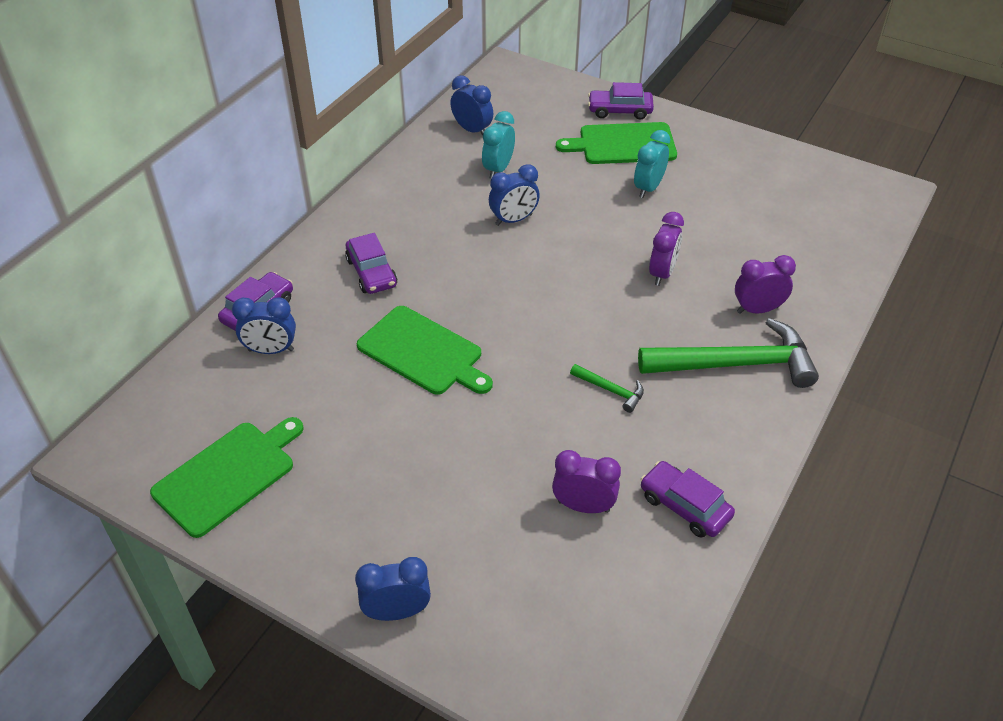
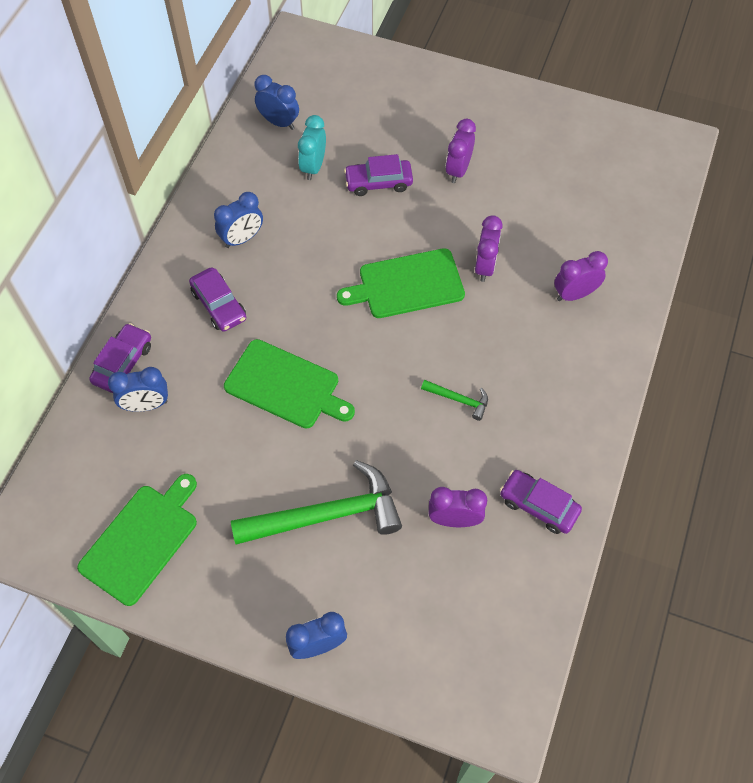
camera: 10 degrees left, 15 degrees up
blue clock [489,164,540,226] -> blue clock moved to [214,192,263,248]
green cutting board [556,122,677,164] -> green cutting board moved to [337,248,465,318]
purple car [588,82,654,119] -> purple car moved to [344,154,413,196]
turquoise clock [634,130,670,198] -> purple clock [446,119,476,183]
green hammer [638,318,819,388] -> green hammer moved to [231,460,402,545]

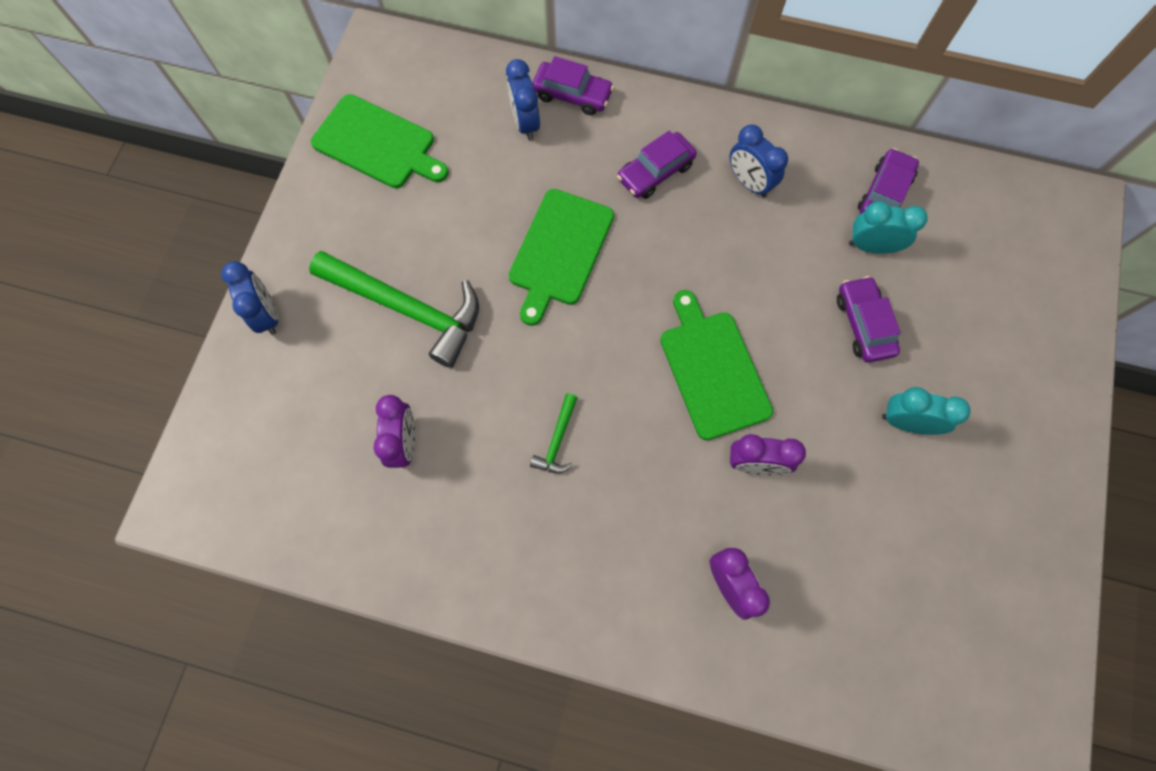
camera: 85 degrees right, 10 degrees up
green hammer [231,460,402,545] -> green hammer turned 45 degrees counterclockwise [309,251,479,368]
blue clock [255,75,299,130] -> none
purple clock [446,119,476,183] -> turquoise clock [882,387,971,435]
purple car [500,470,582,534] -> purple car moved to [858,148,919,214]

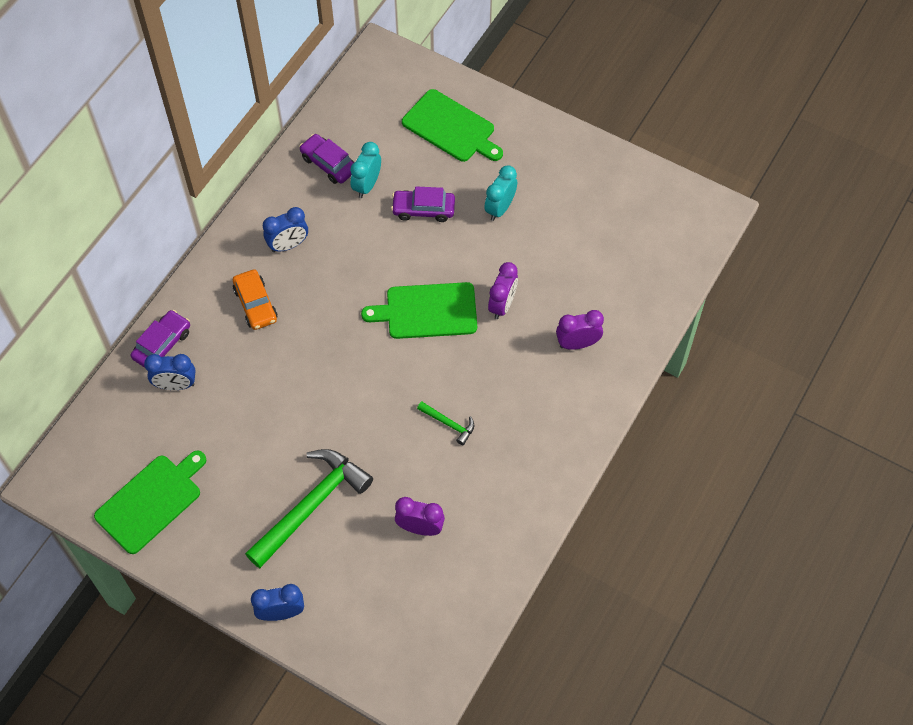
camera: 75 degrees left, 10 degrees down
green cutting board [509,189,614,326] -> green cutting board moved to [402,89,503,162]
purple car [617,131,697,199] -> orange car [233,269,277,330]

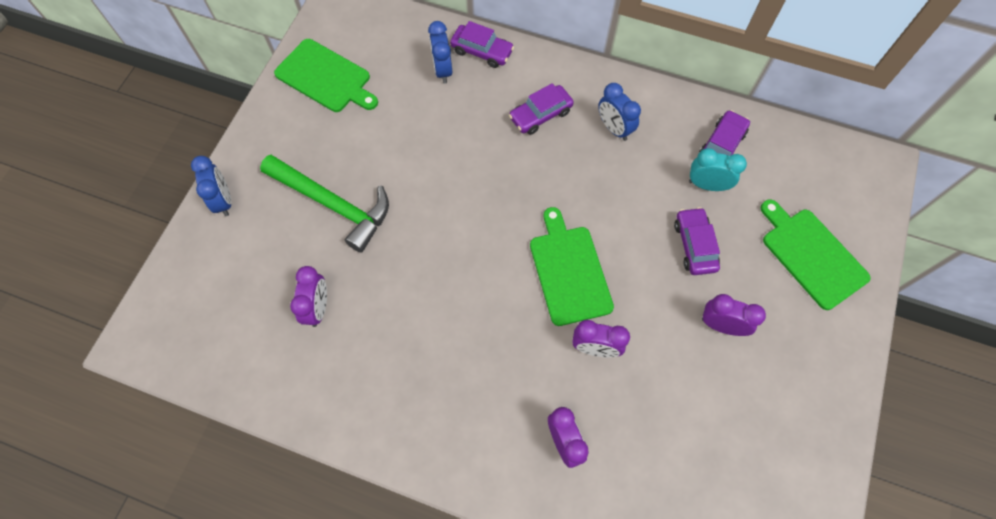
camera: 80 degrees right, 5 degrees up
orange car [233,269,277,330] -> purple car [509,83,574,135]
green cutting board [402,89,503,162] -> green cutting board turned 120 degrees clockwise [760,199,871,310]
green hammer [417,401,475,445] -> none
turquoise clock [484,165,517,221] -> purple clock [702,294,766,336]

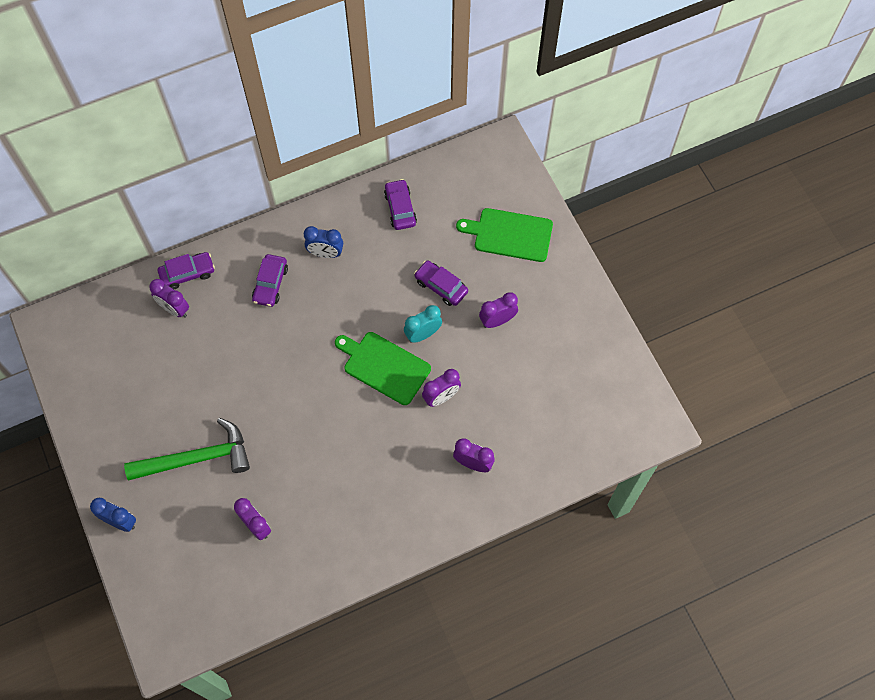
camera: 45 degrees left, 0 degrees up
green cutting board [274,39,378,112] -> none
blue clock [428,21,452,84] -> purple clock [149,279,189,318]
turquoise clock [689,148,747,191] -> turquoise clock moved to [404,305,442,343]

